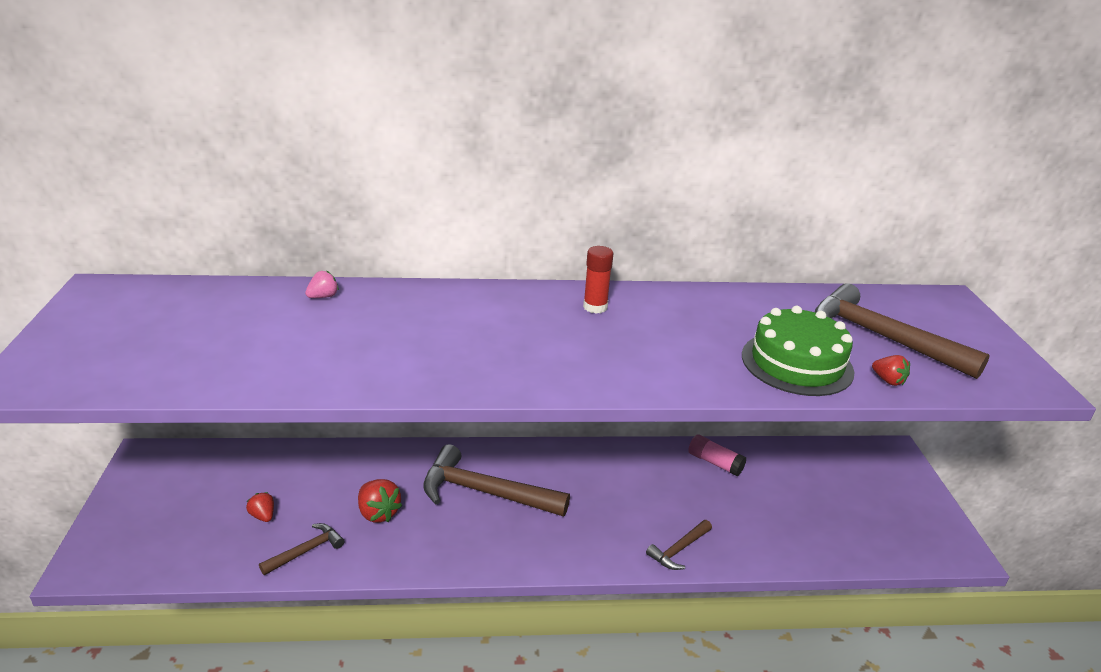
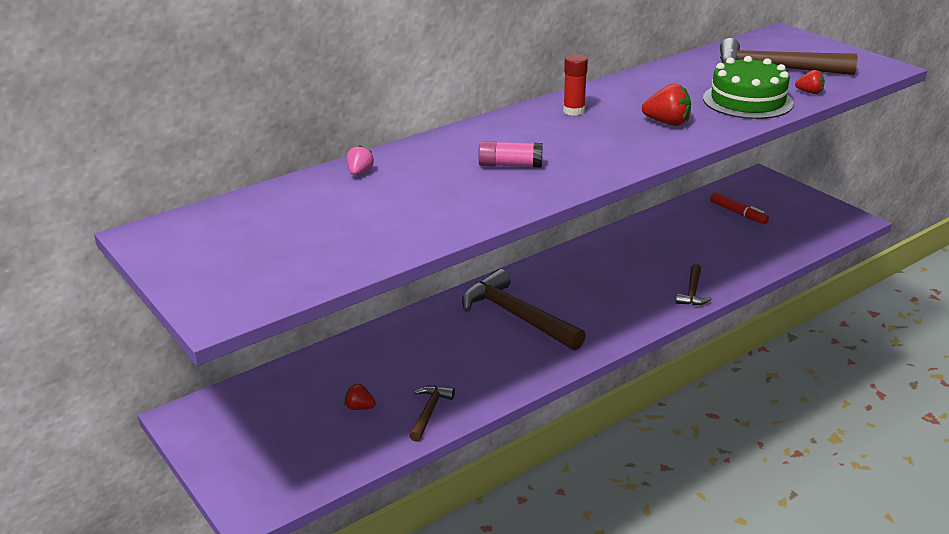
camera: 30 degrees left, 0 degrees up
red strawberry [358,479,402,522] -> red strawberry moved to [642,84,691,126]
brown hammer [423,444,570,517] -> brown hammer turned 60 degrees clockwise [462,269,586,350]
pink glue stick [688,434,747,477] -> pink glue stick moved to [478,141,543,168]
none -> red marker [710,192,769,224]

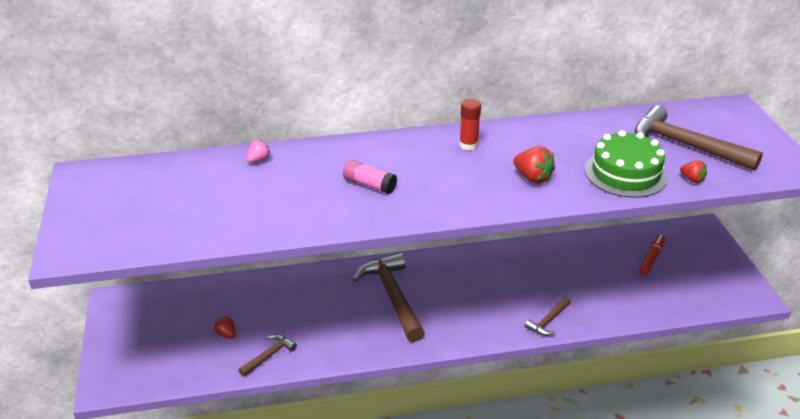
camera: 25 degrees right, 5 degrees up
red marker [710,192,769,224] -> red marker turned 135 degrees counterclockwise [639,235,665,275]

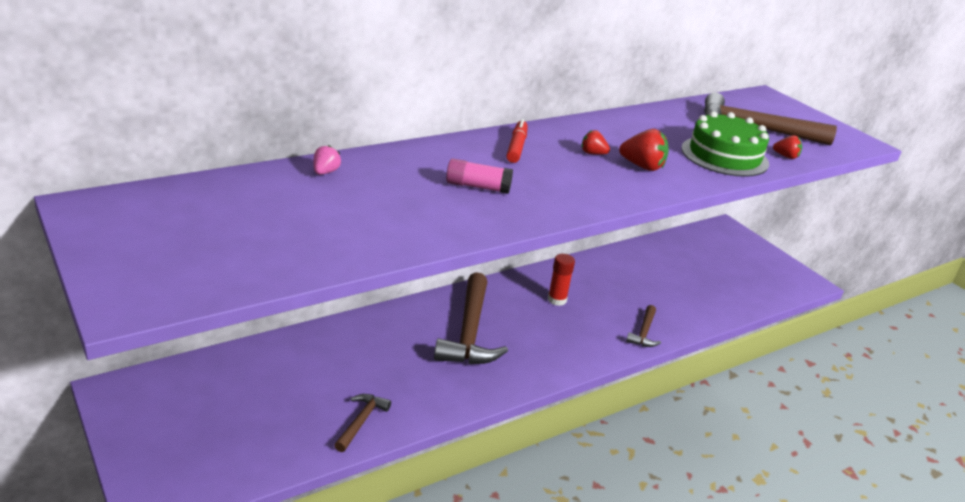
camera: 25 degrees left, 5 degrees down
red strawberry [214,316,236,339] -> red strawberry moved to [582,130,610,155]
brown hammer [353,252,425,342] -> brown hammer turned 135 degrees counterclockwise [434,272,508,364]
red glue stick [460,99,481,150] -> red glue stick moved to [548,254,575,306]
red marker [639,235,665,275] -> red marker moved to [506,119,528,163]

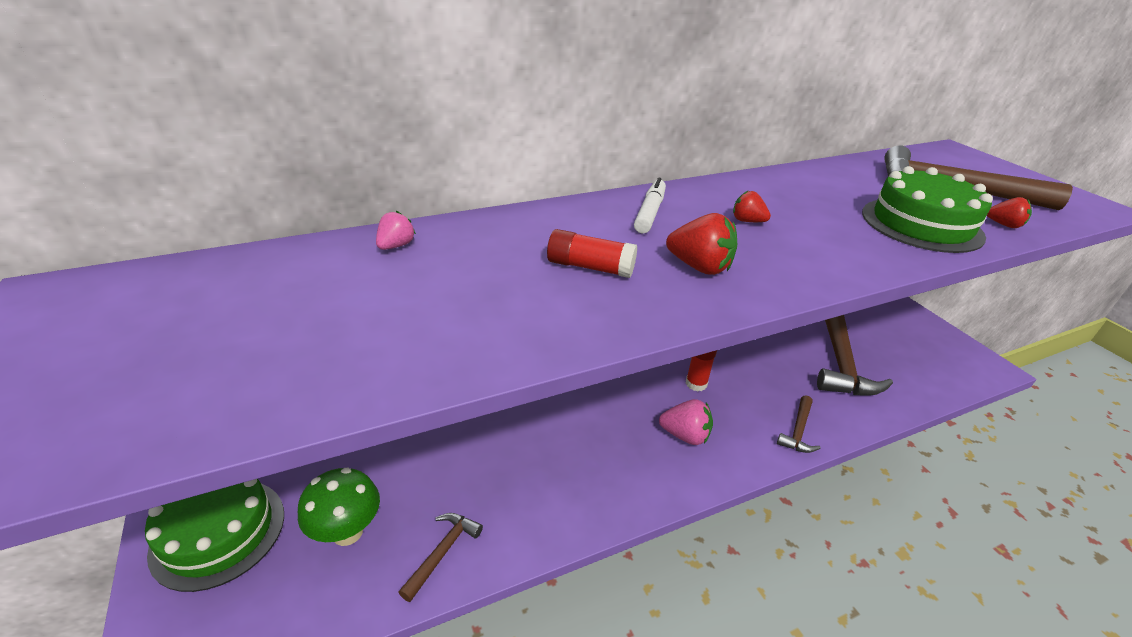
camera: 10 degrees right, 5 degrees up
brown hammer [434,272,508,364] -> brown hammer moved to [817,315,893,396]
pink glue stick [446,159,513,194] -> red glue stick [547,229,637,278]
red marker [506,119,528,163] -> white marker [634,178,666,233]
red strawberry [619,129,669,171] -> red strawberry moved to [666,213,737,275]
none -> green cake [145,479,284,592]
none -> green mushroom [298,468,380,546]
none -> pink strawberry [659,399,713,445]

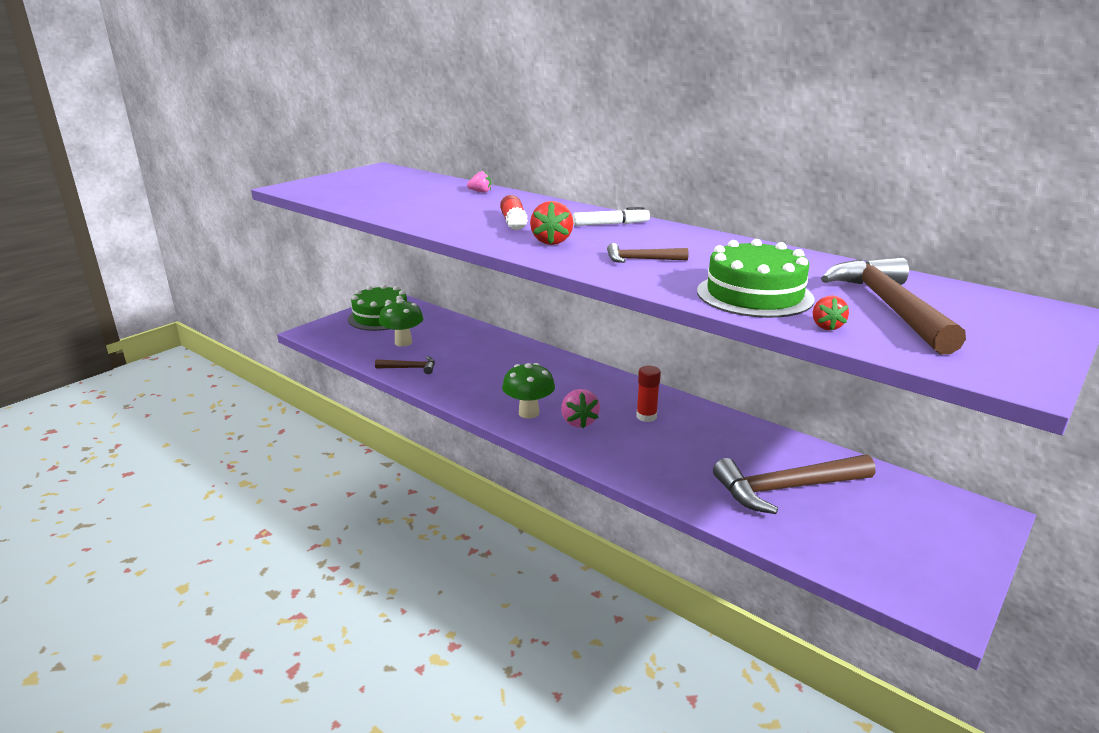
camera: 65 degrees right, 10 degrees down
red strawberry [733,191,771,222] -> none
brown hammer [777,395,821,453] -> brown hammer moved to [607,243,689,263]
none -> green mushroom [502,363,555,418]

